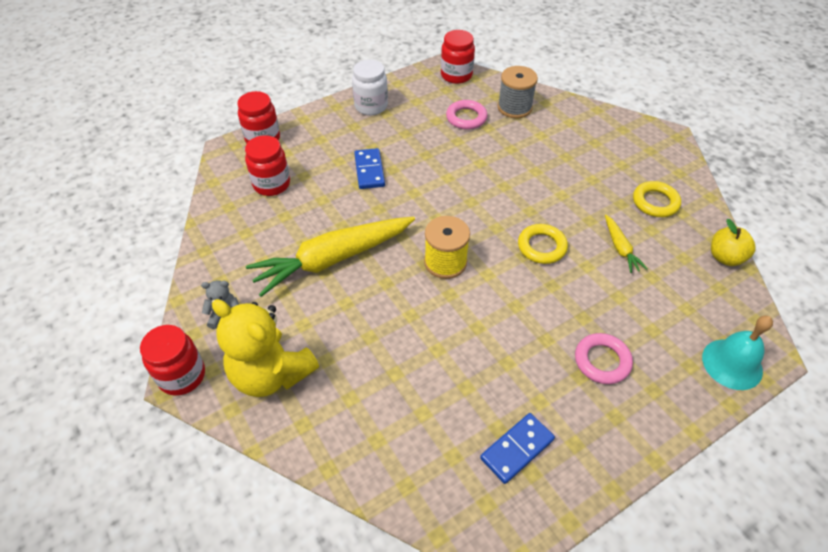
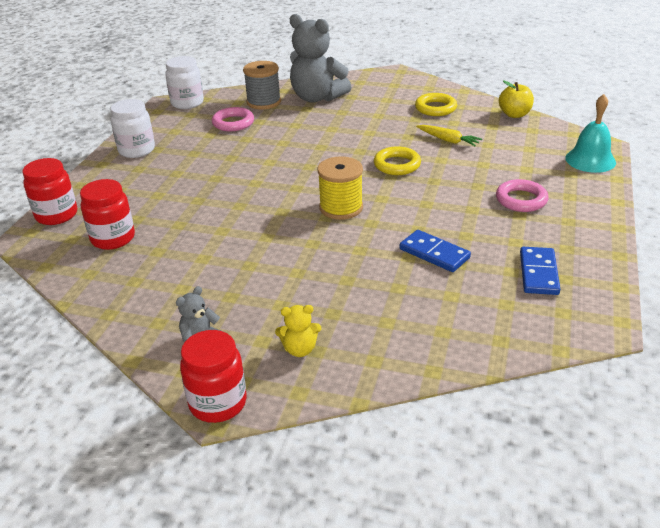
camera: 40 degrees left, 15 degrees down
yellow teddy bear [212,299,319,397] -> yellow teddy bear [275,305,321,357], size x0.45
yellow carrot [246,217,415,297] -> none
blue domino [354,148,385,189] -> blue domino moved to [400,230,471,272]
red jar [441,30,475,84] -> white jar [165,56,204,109]
none -> grey teddy bear [290,14,351,103]

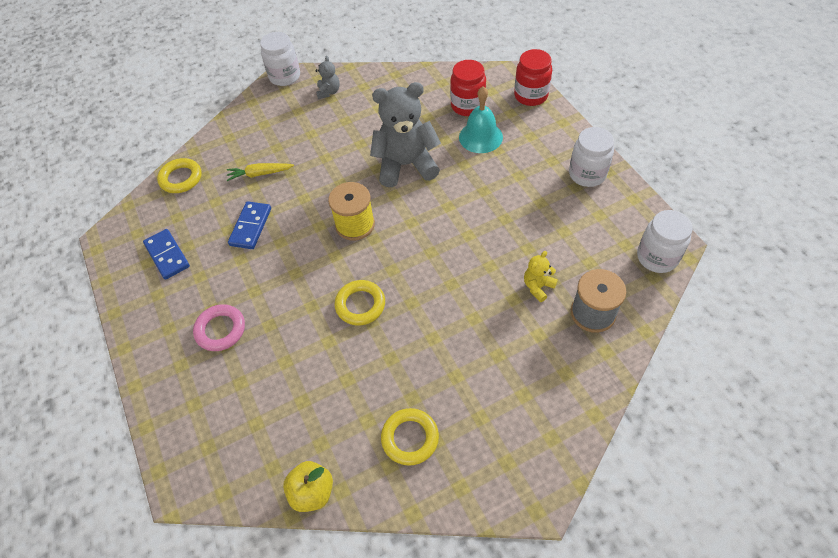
camera: 140 degrees right, 20 degrees up
red jar [180,330,247,423] -> white jar [260,32,300,86]
pink ring [212,107,254,131] -> none
yellow teddy bear [275,305,321,357] -> yellow teddy bear moved to [524,251,558,302]
grey teddy bear [290,14,351,103] -> grey teddy bear moved to [370,82,441,187]
blue domino [400,230,471,272] -> blue domino turned 75 degrees counterclockwise [228,201,271,249]
yellow carrot [416,125,482,146] -> yellow carrot moved to [227,163,294,181]
turquoise bell [565,94,616,173] -> turquoise bell moved to [459,86,503,153]
none -> yellow ring [157,158,202,193]

